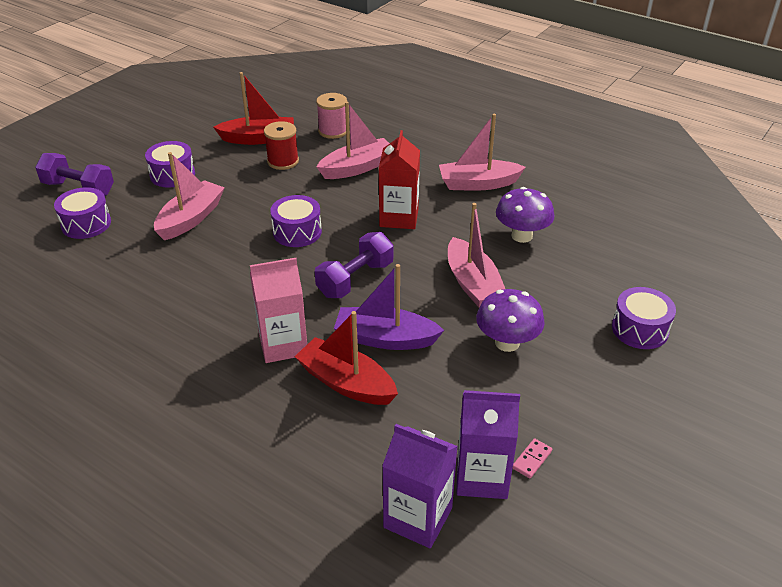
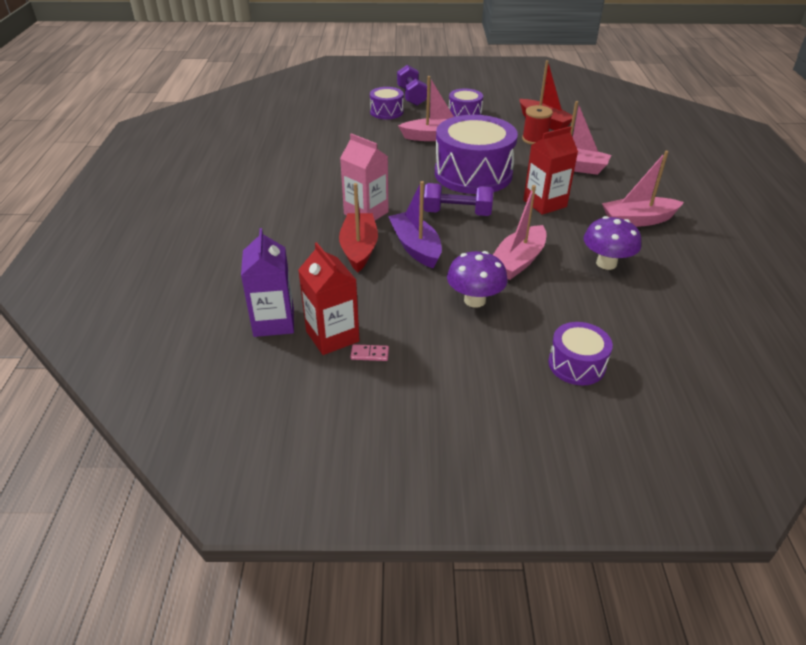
camera: 55 degrees right, 0 degrees up
purple drum [270,195,322,247] -> purple drum [435,115,518,194], size x1.99
pink spool [316,93,347,139] -> none
pink boat [439,114,526,191] -> pink boat turned 60 degrees counterclockwise [602,151,684,227]
purple carton [456,390,520,499] -> red carton [298,242,360,355]

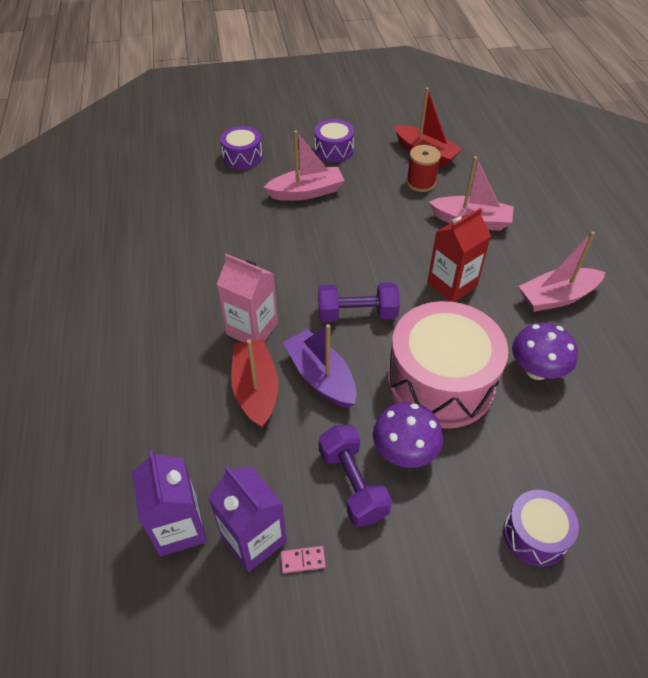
camera: 10 degrees left, 10 degrees up
red carton [298,242,360,355] -> purple carton [208,466,287,572]
purple dumbbell [397,65,427,106] -> purple dumbbell moved to [319,425,392,527]
purple drum [435,115,518,194] -> none
pink boat [493,185,547,280] -> pink drum [387,301,509,429]

